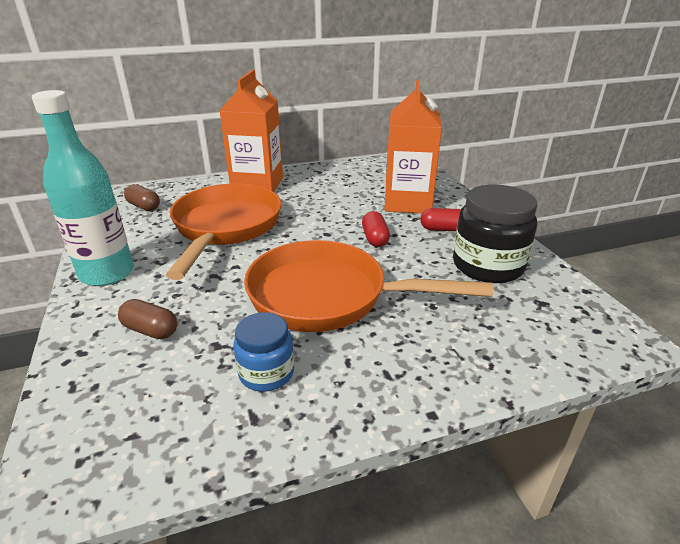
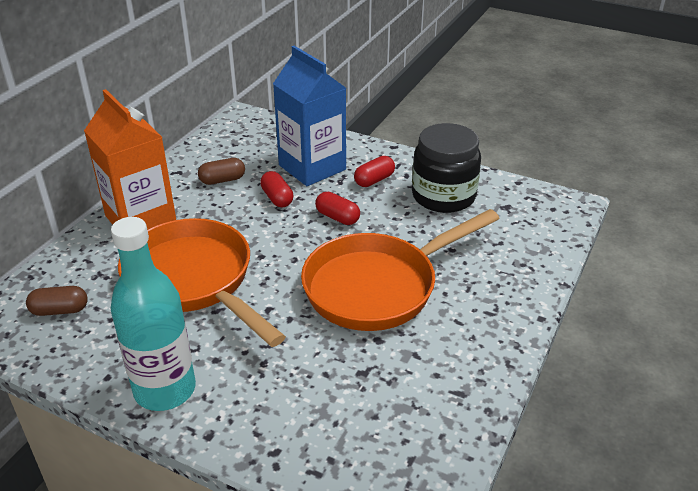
camera: 45 degrees left, 5 degrees up
brown capsule [118,299,177,339] -> brown capsule moved to [198,158,245,185]
blue jar [233,312,294,392] -> none
orange carton [384,80,442,213] -> blue carton [273,46,346,186]
none -> red capsule [260,171,293,208]

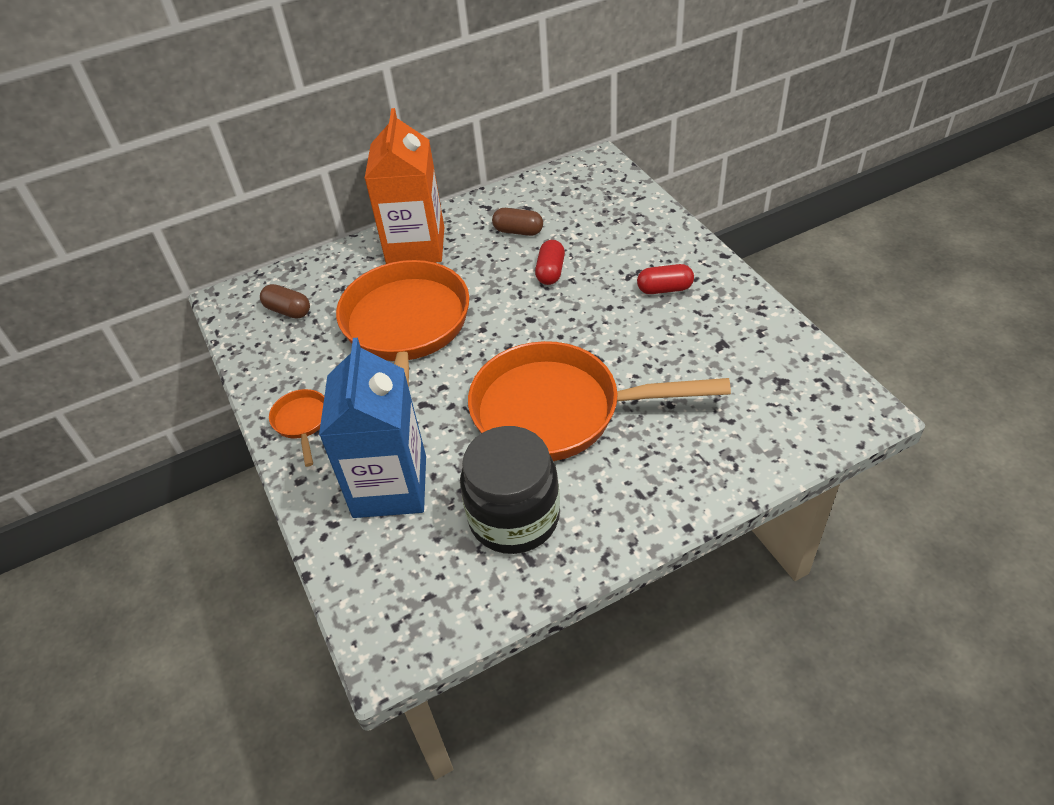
camera: 40 degrees right, 10 degrees up
turquoise bottle [111,217,196,411] -> orange pan [269,389,324,467]
blue carton [273,46,346,186] -> blue carton moved to [319,338,426,518]
red capsule [315,192,360,225] -> none
black jar [412,123,481,213] -> black jar moved to [460,426,560,554]

